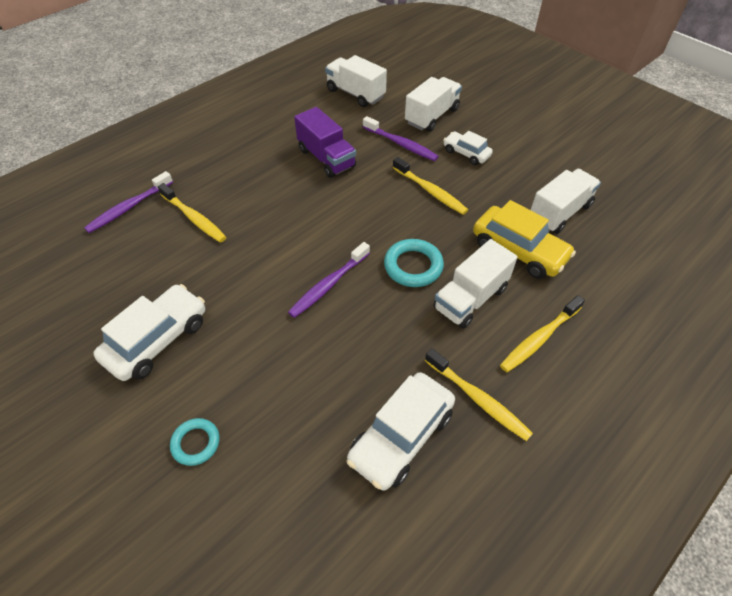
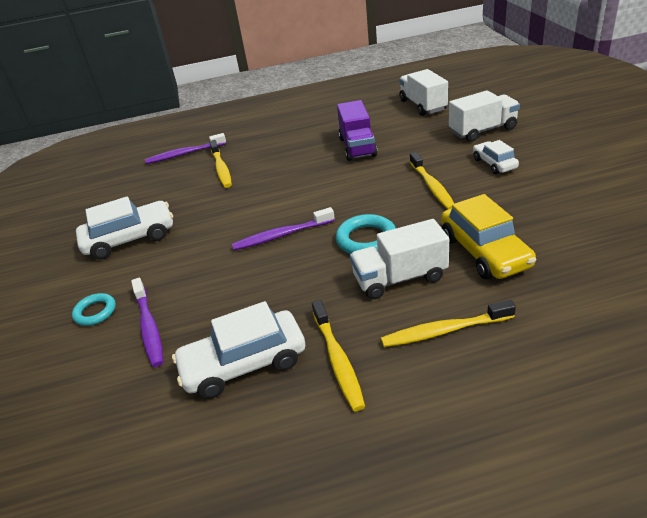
camera: 35 degrees right, 15 degrees down
purple toothbrush [363,116,439,161] -> purple toothbrush moved to [131,278,163,367]
white truck [531,169,601,234] -> none

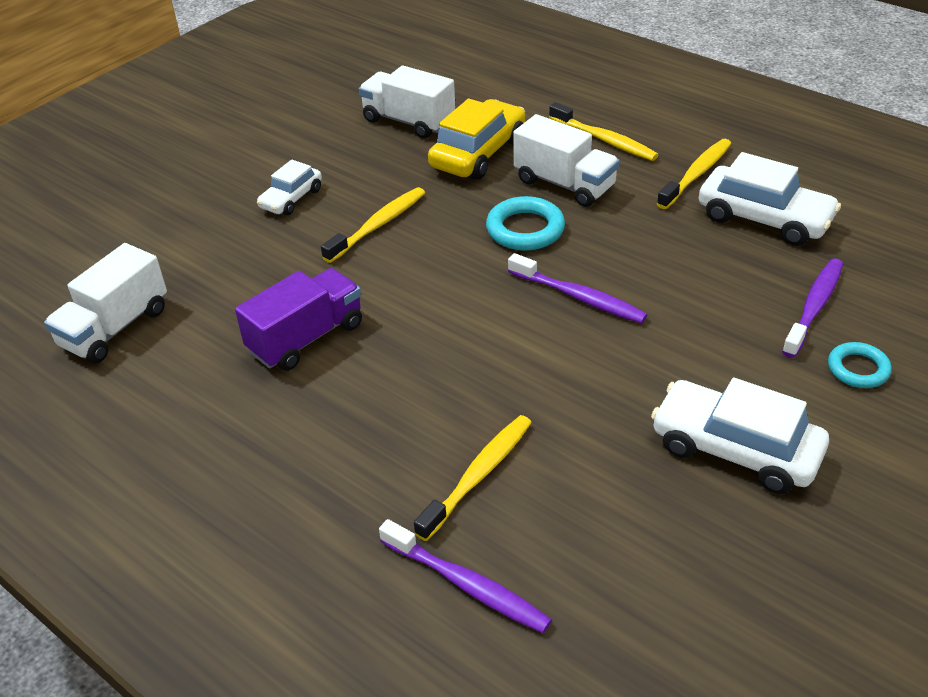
camera: 130 degrees left, 5 degrees up
white truck [449,90,520,142] -> white truck moved to [359,66,455,139]

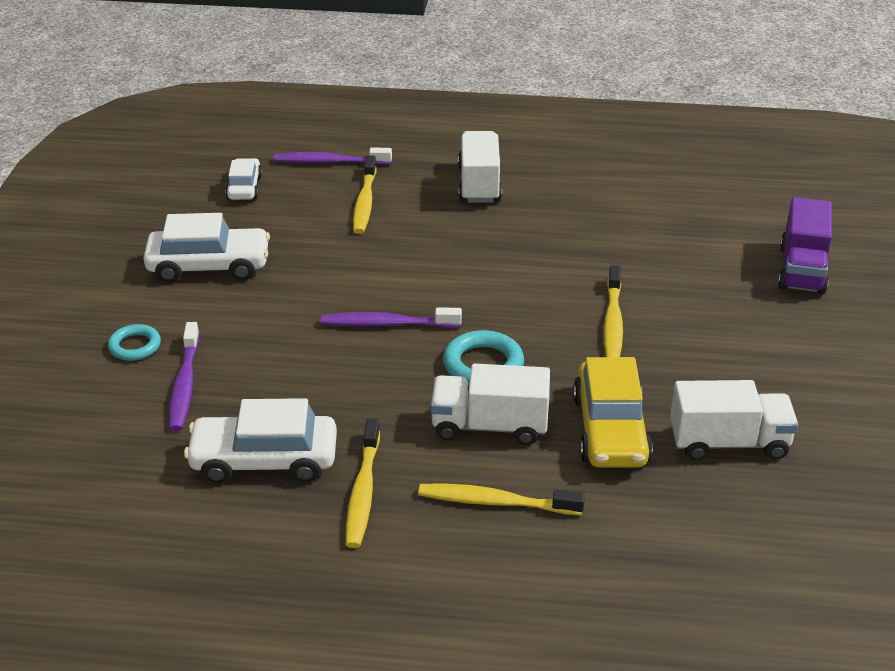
camera: 145 degrees right, 5 degrees down
white truck [44,243,167,363] -> white truck moved to [458,131,502,203]
purple truck [235,268,362,371] -> purple truck moved to [778,197,832,295]
white car [257,159,322,215] -> white car moved to [225,158,262,200]

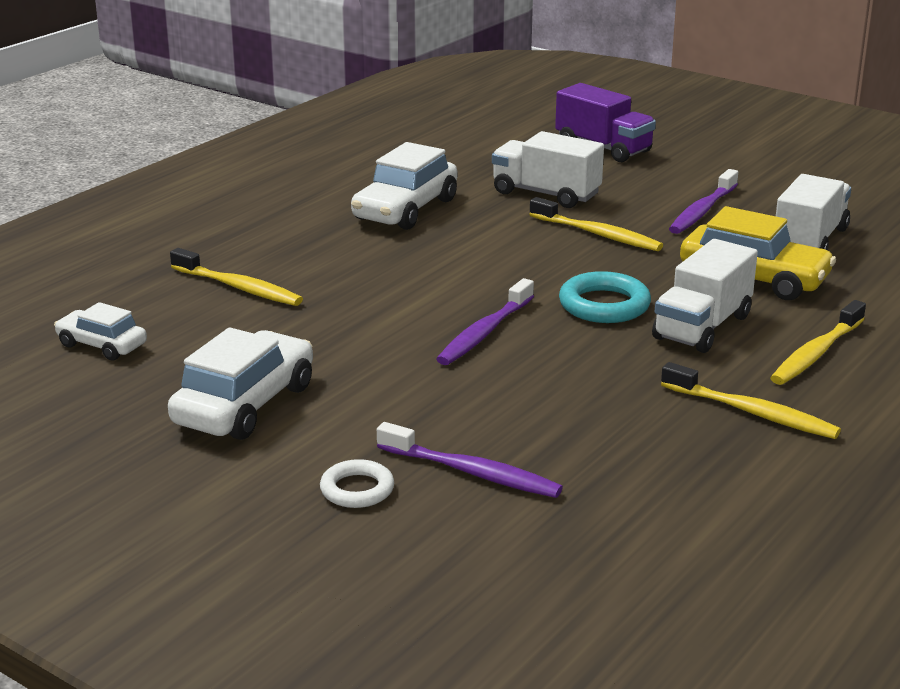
camera: 60 degrees left, 10 degrees down
turquoise ring [108,324,161,361] -> white ring [320,459,394,508]
white car [184,398,337,483] -> white car moved to [351,142,457,230]
purple toothbrush [273,147,392,165] -> purple toothbrush moved to [669,169,738,234]
white truck [458,131,502,203] -> white truck moved to [492,131,604,208]

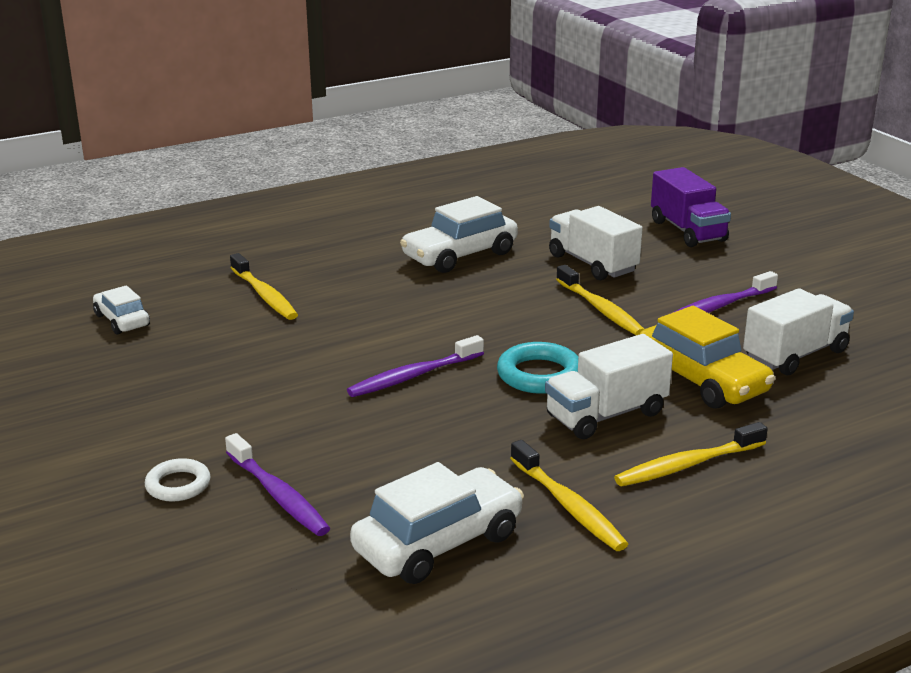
camera: 25 degrees right, 0 degrees up
white car [168,327,313,440] -> white car moved to [350,462,524,584]

